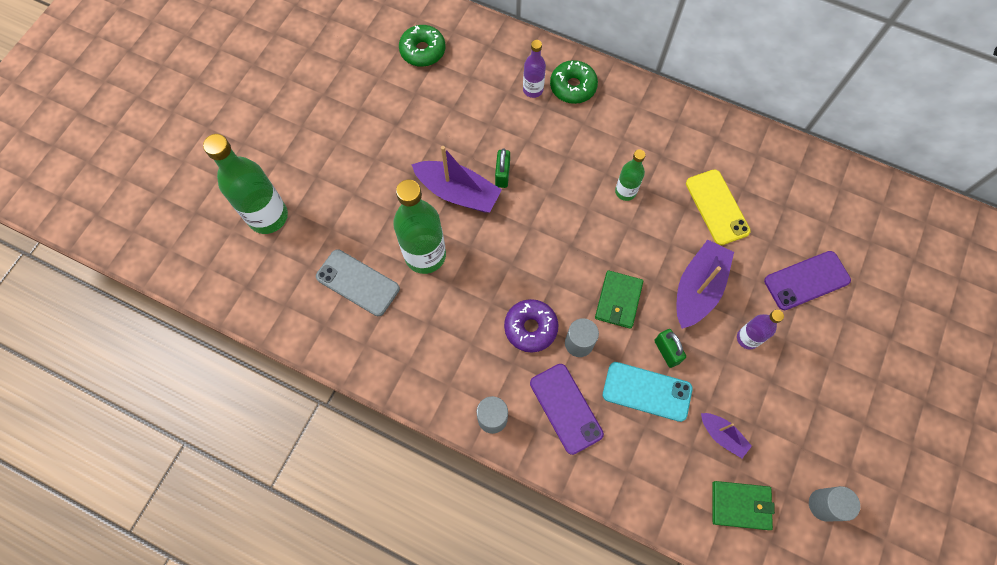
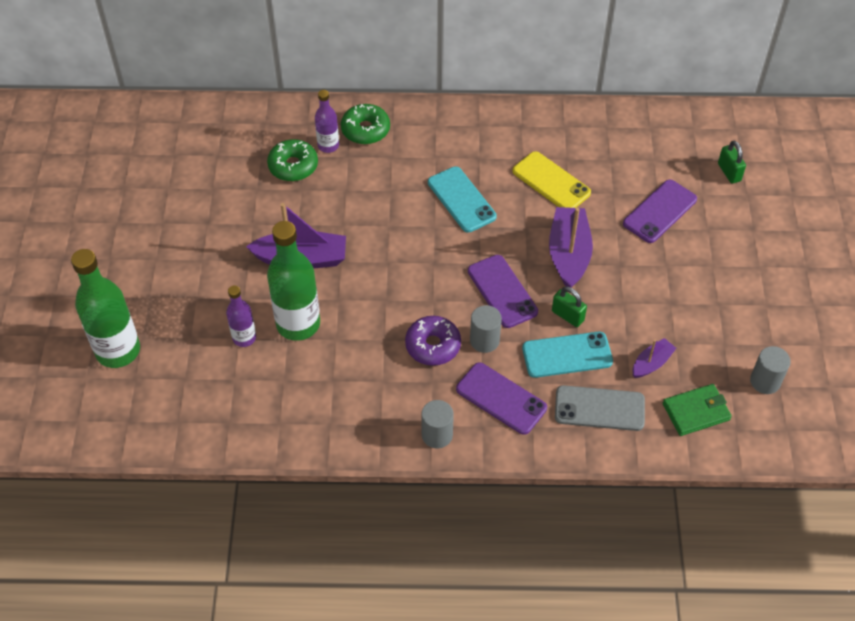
camera: 25 degrees left, 15 degrees down
grey phone [316,249,400,316] -> grey phone moved to [555,385,645,431]
green donut [399,25,446,67] -> green donut moved to [267,139,318,181]
green padlock [495,149,510,188] -> green padlock moved to [718,141,746,184]
green wallet [595,270,643,329] -> purple phone [468,255,538,328]
green bottle [615,149,645,201] -> turquoise phone [428,166,497,232]
purple boat [701,413,752,458] -> purple boat turned 60 degrees counterclockwise [633,338,677,378]
purple bottle [737,310,784,349] -> purple bottle moved to [226,285,256,347]

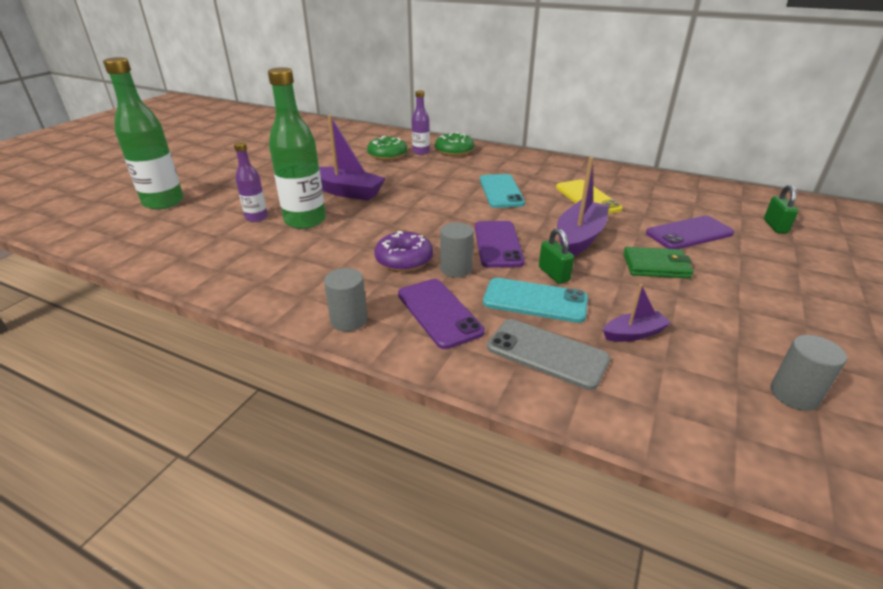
camera: 25 degrees right, 20 degrees down
green wallet [663,384,732,436] -> green wallet moved to [623,247,694,278]

